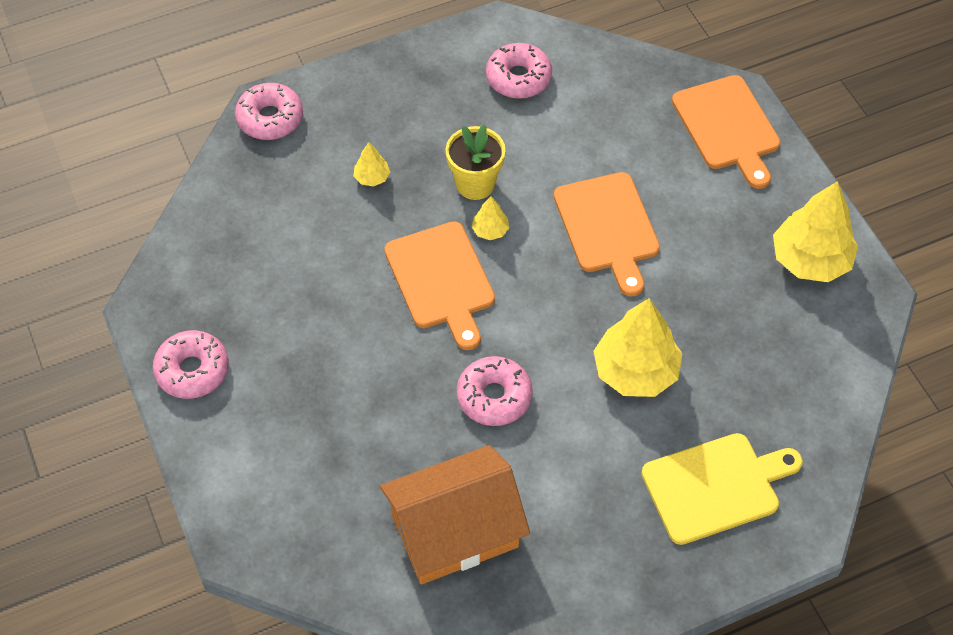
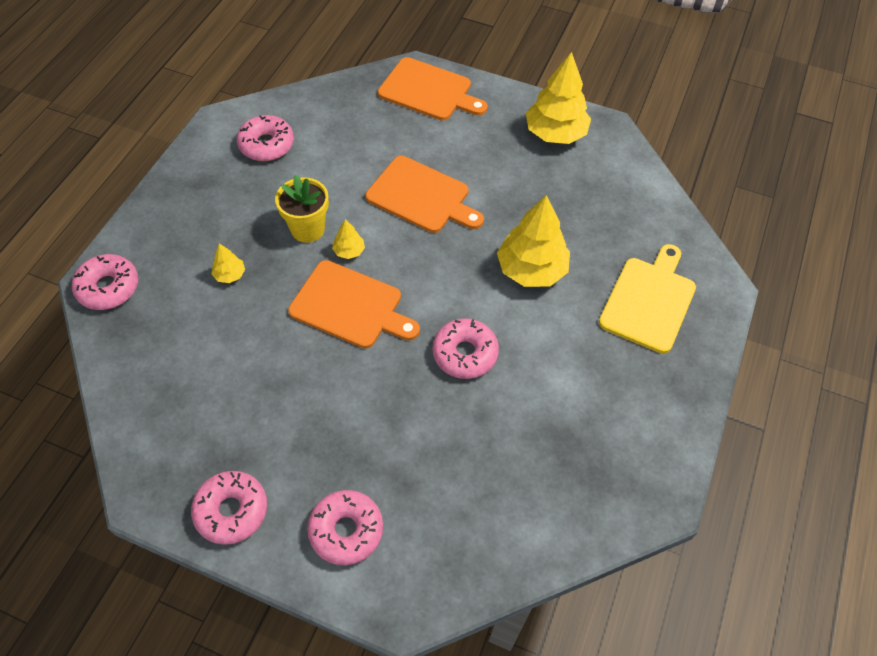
camera: 45 degrees left, 0 degrees up
orange house [380,445,530,584] -> none
none -> pink donut [307,490,383,565]

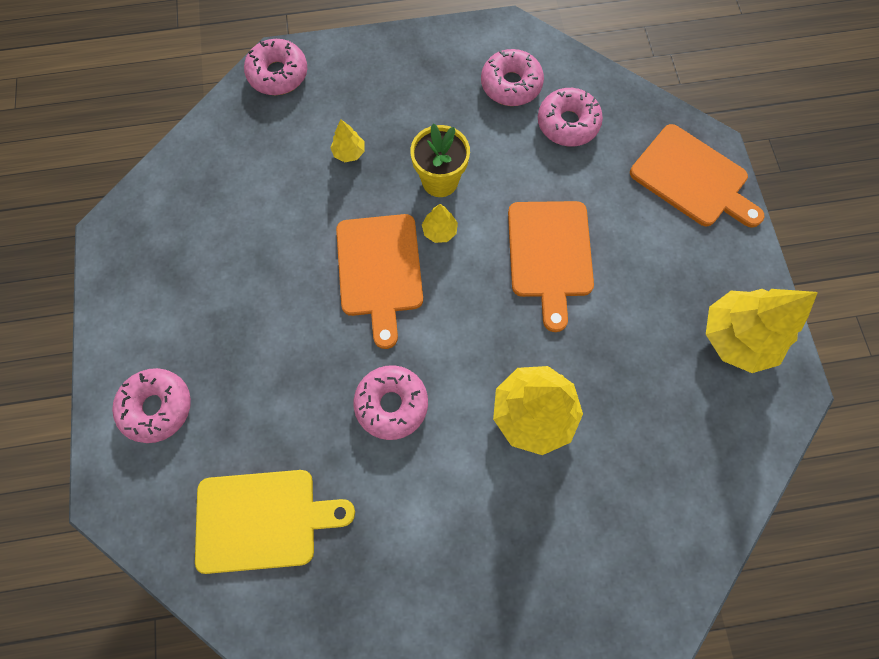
camera: 60 degrees right, 15 degrees up
pink donut [191,471,267,545] -> pink donut moved to [538,88,603,147]
orange cutting board [378,57,488,120] -> orange cutting board turned 45 degrees counterclockwise [630,124,764,228]
yellow cutting board [599,244,696,354] -> yellow cutting board moved to [195,470,355,574]

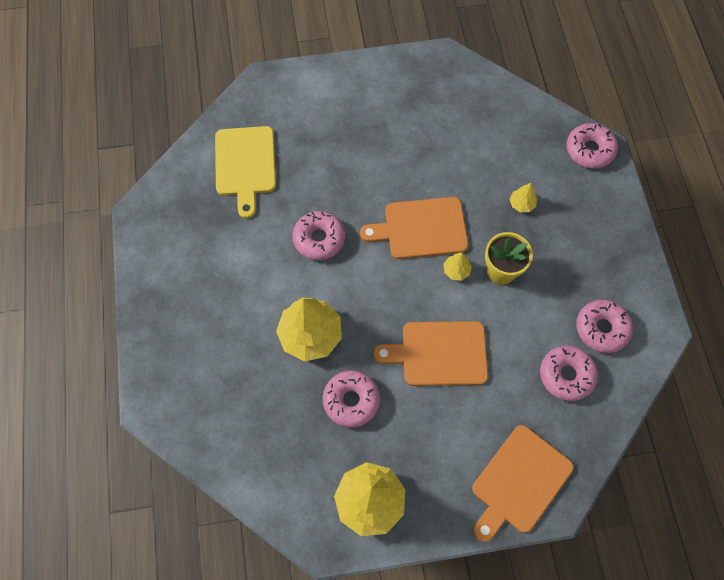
camera: 90 degrees right, 5 degrees down
pink donut [112,368,191,443] -> pink donut moved to [323,370,380,428]

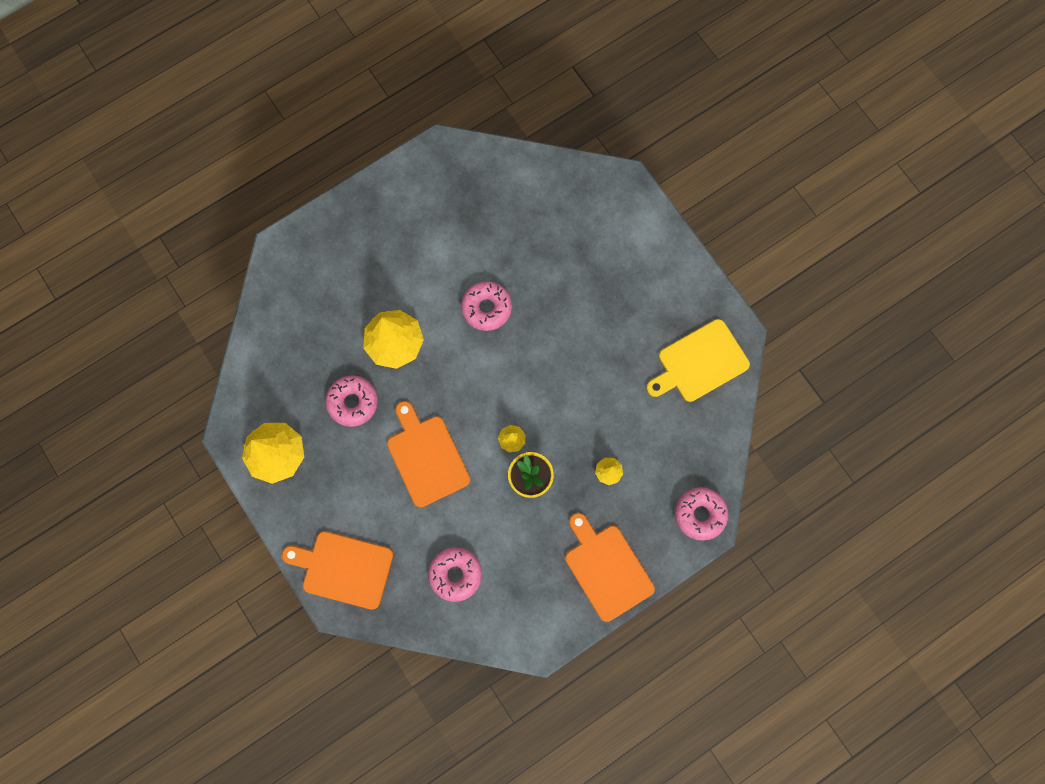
camera: 65 degrees right, 10 degrees up
yellow cutting board [215,126,276,218] -> yellow cutting board moved to [646,319,750,402]
orange cutting board [360,197,469,259] -> orange cutting board moved to [565,513,655,622]
pink donut [576,300,633,353] -> none

